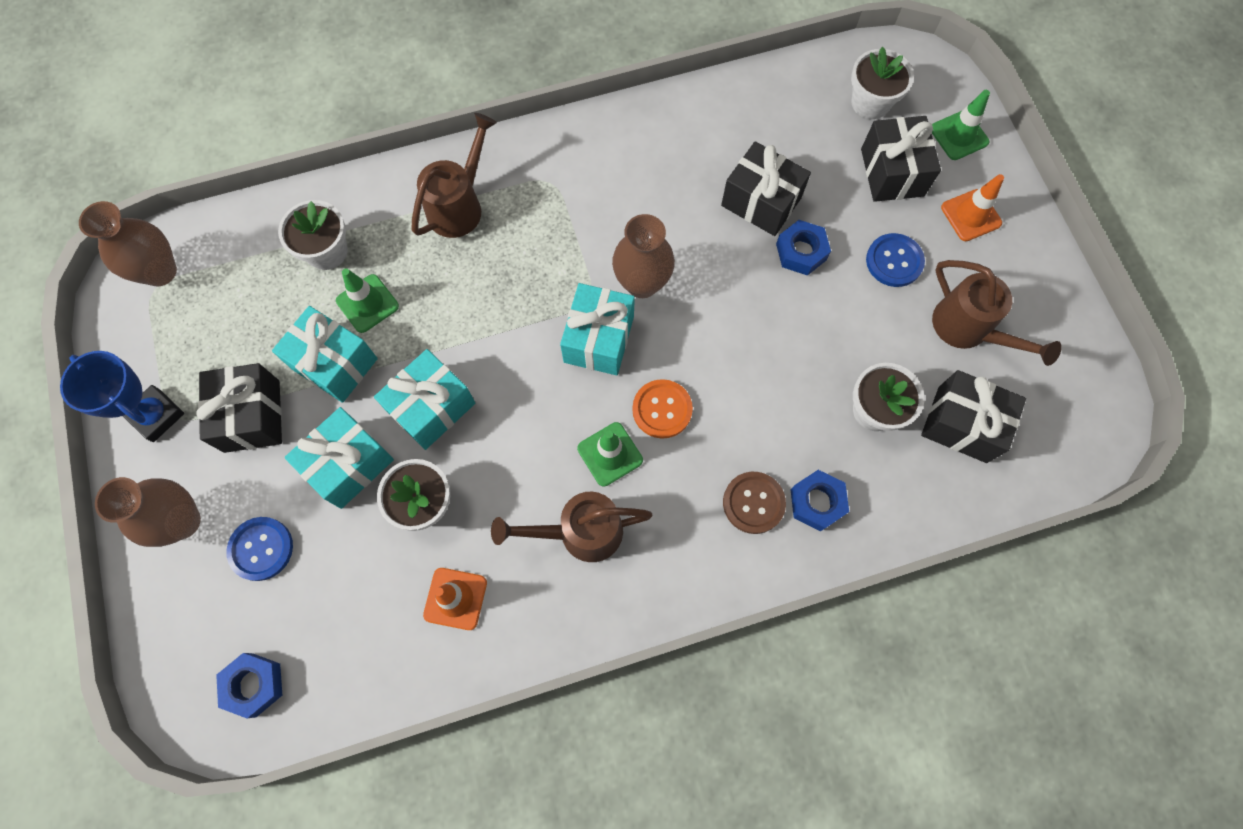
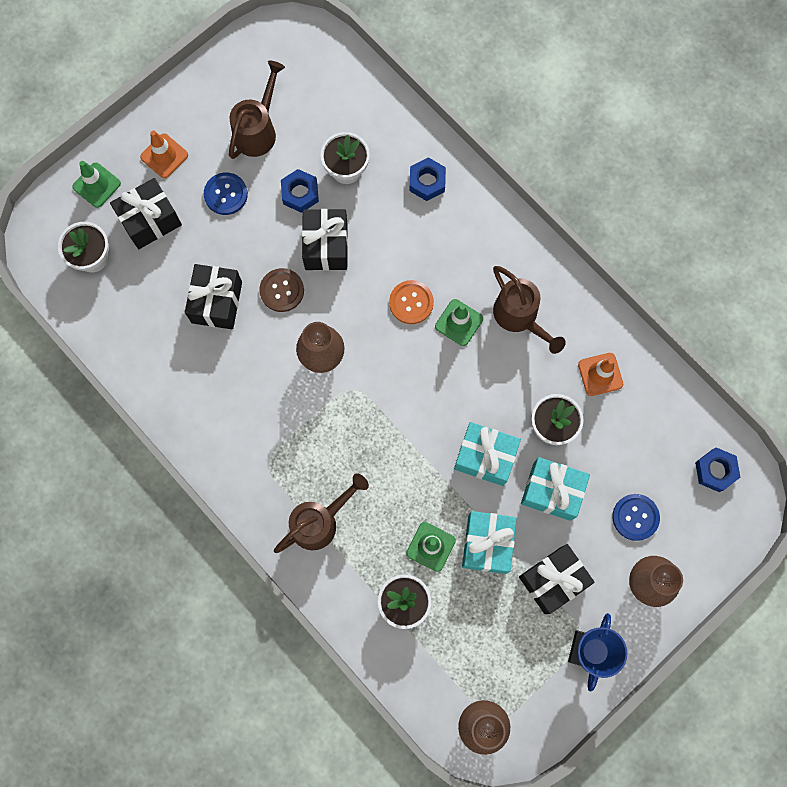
camera: 115 degrees left, 5 degrees up
brown watering can [411,113,497,238] -> brown watering can turned 135 degrees clockwise [274,474,369,553]
turquoise gift [560,283,635,375] -> none
brown button [723,472,786,534] -> brown button moved to [259,268,304,312]
blue nut [776,220,831,275] -> blue nut moved to [281,169,319,213]
black gift [921,370,1026,463] -> black gift moved to [302,209,348,271]

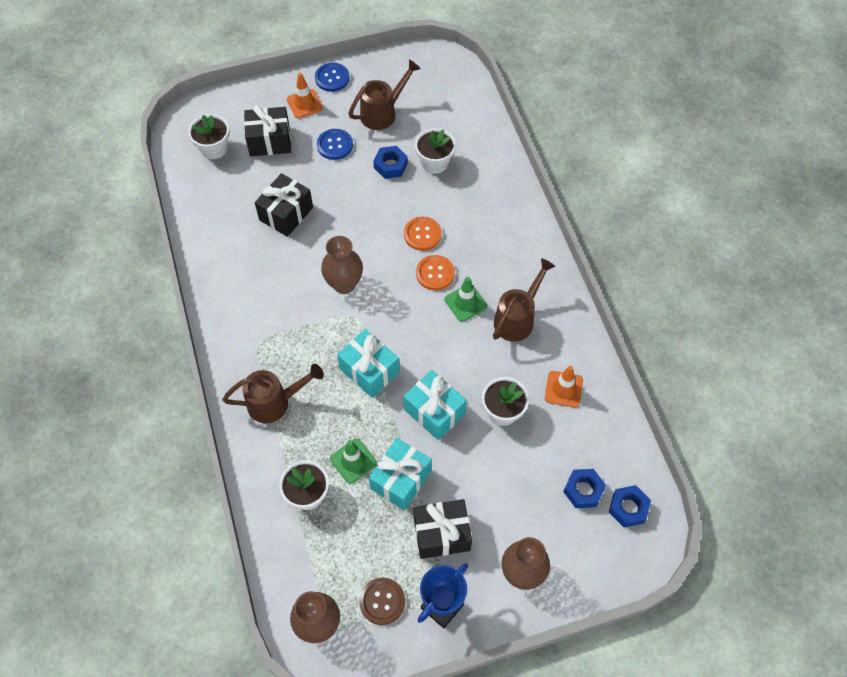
camera: 25 degrees right, 15 degrees down
green traffic cone [72,161,121,208] -> none
brown button [259,268,304,312] -> brown button moved to [359,578,405,625]
black gift [302,209,348,271] -> none
blue nut [409,157,446,201] -> blue nut moved to [563,469,606,508]
brown watering can [493,266,566,354] -> brown watering can turned 135 degrees counterclockwise [493,258,556,342]
turquoise gift [521,457,590,521] -> turquoise gift moved to [337,329,400,398]
blue button [612,494,660,541] -> blue button moved to [315,63,350,92]
none -> orange button [404,217,442,251]

